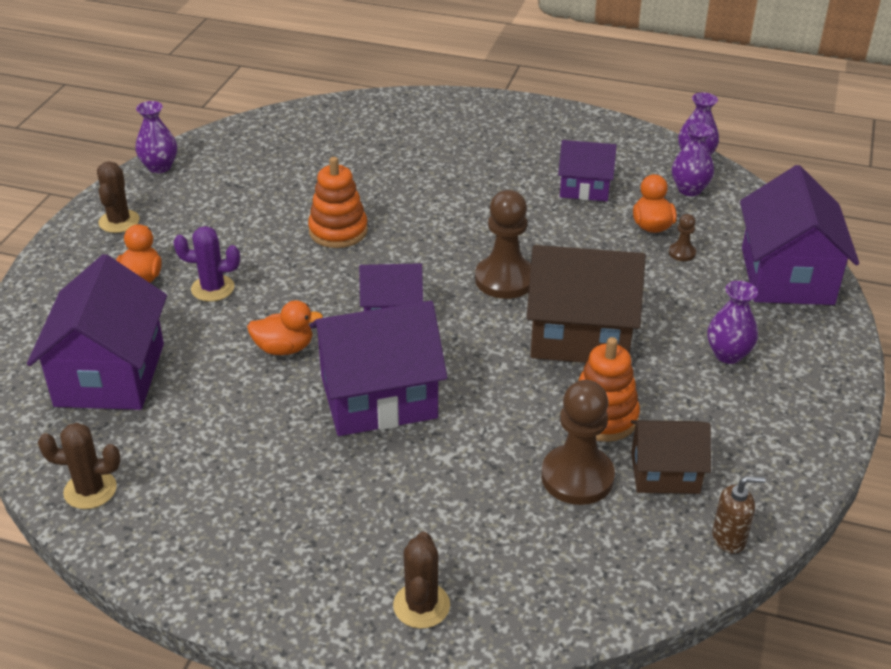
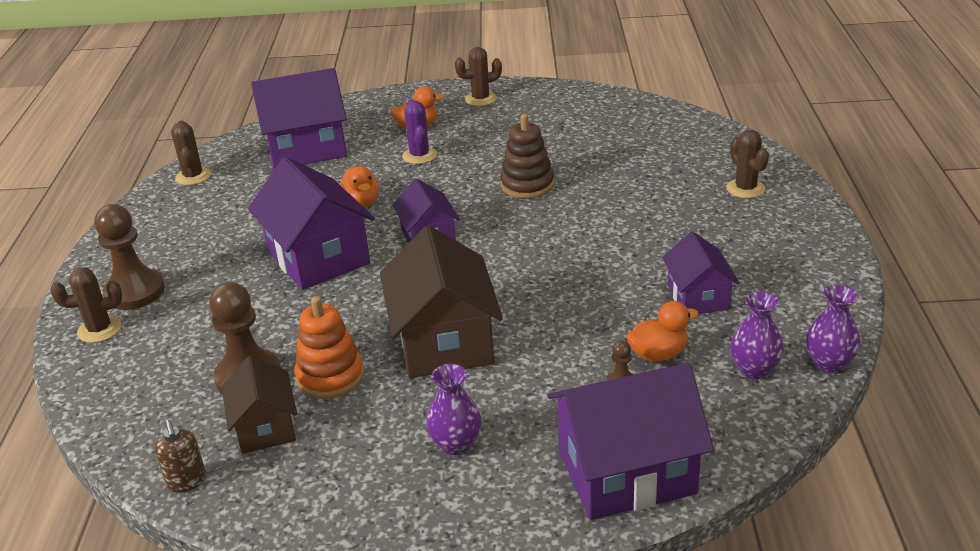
camera: 75 degrees right, 5 degrees down
purple vase [135,101,177,173] -> none
orange stacking toy [308,157,368,248] -> brown stacking toy [500,114,554,199]
brown pawn [475,190,531,299] -> brown pawn moved to [94,204,165,310]
none -> brown cactus [726,130,769,198]

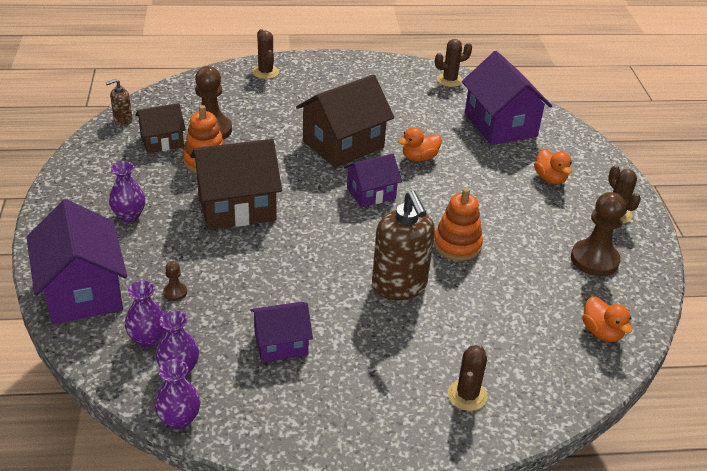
camera: 80 degrees right, 5 degrees up
brown pawn [94,204,165,310] -> brown pawn moved to [571,192,626,276]
purple house [248,157,375,290] -> brown house [296,75,394,168]
purple cactus [402,100,437,164] -> none
brown stacking toy [500,114,554,199] -> orange stacking toy [433,188,483,261]
orange duck [626,301,699,362] -> orange duck moved to [582,296,632,342]
brown cactus [726,130,769,198] -> brown cactus turned 45 degrees counterclockwise [448,344,488,411]
none -> purple vase [125,281,166,348]
none -> brown soap dispenser [372,191,435,300]

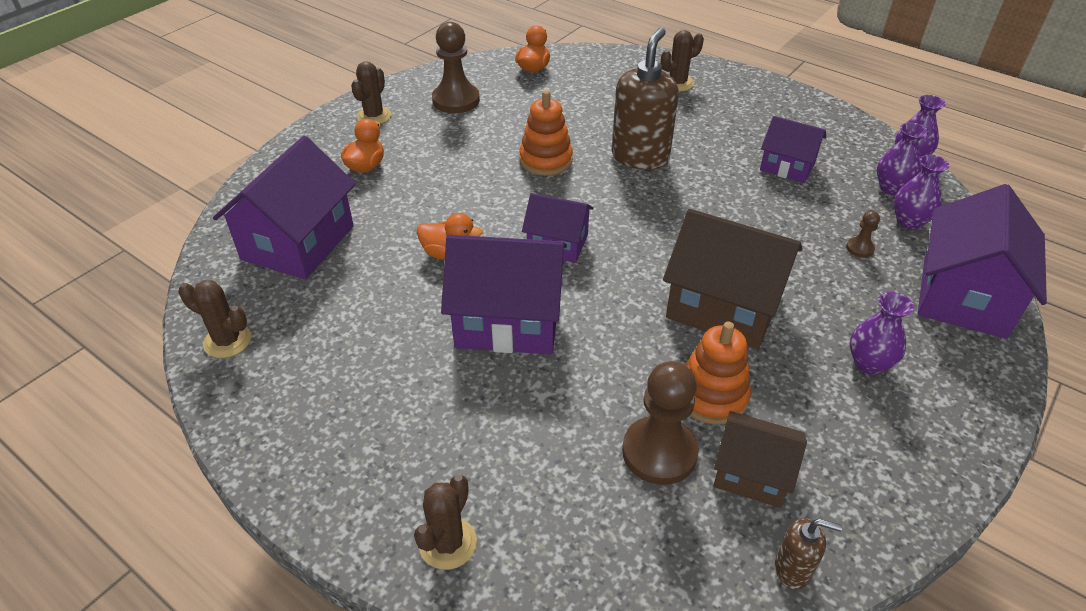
camera: 135 degrees left, 5 degrees up
brown house [296,75,394,168] -> purple house [441,235,567,354]

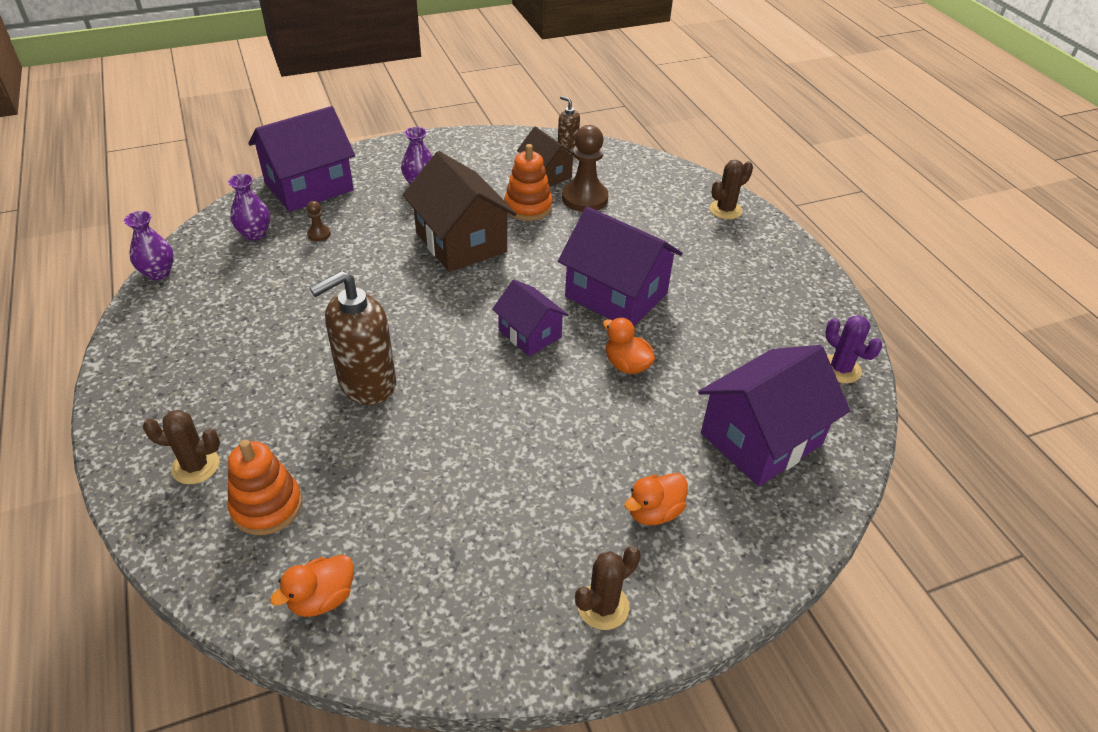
camera: 150 degrees left, 0 degrees up
brown cactus [178,280,251,358] -> purple cactus [826,315,882,383]
brown pawn [432,22,480,114] -> none
orange stacking toy [519,90,573,176] -> orange stacking toy moved to [228,439,302,535]
purple house [760,116,826,183] -> none
purple vase [877,123,929,195] -> none

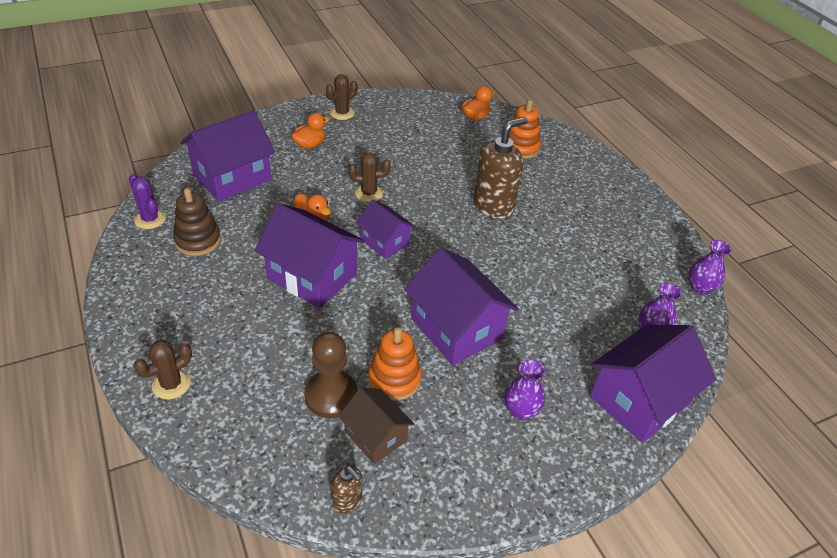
camera: 175 degrees right, 0 degrees up
brown cactus [143,410,220,484] -> brown cactus moved to [348,152,391,202]
brown pawn [307,201,331,241] -> none
brown house [403,151,517,272] -> purple house [404,248,519,365]
none -> brown stacking toy [173,188,221,256]

